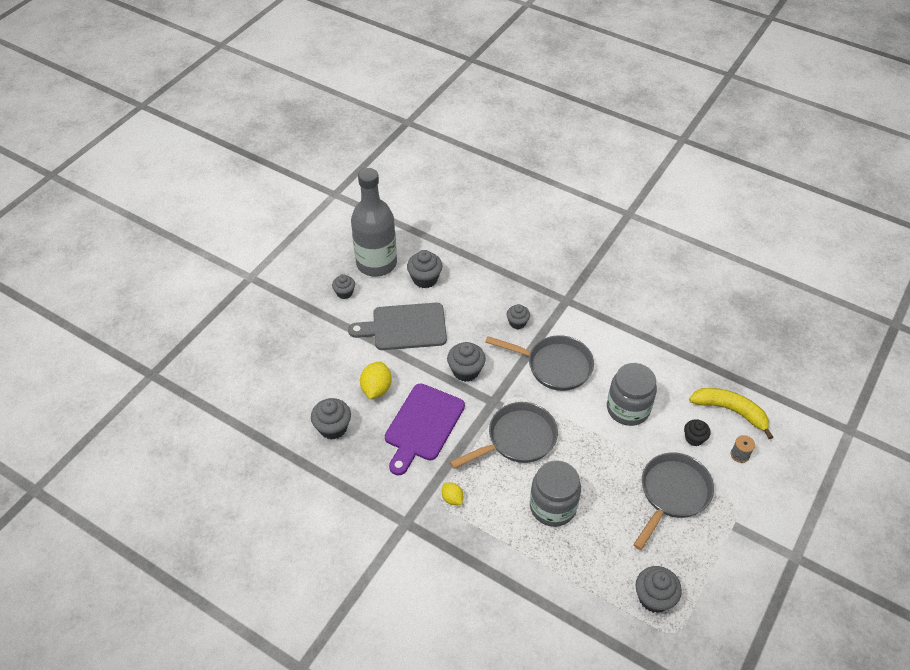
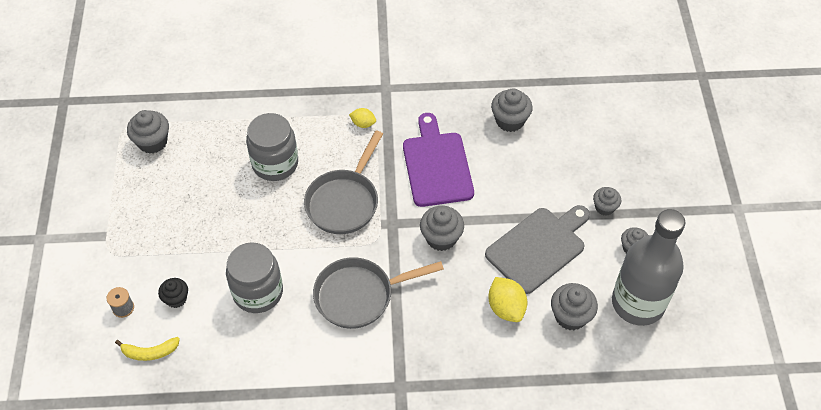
camera: 145 degrees right, 5 degrees up
yellow lemon [360,362,392,399] -> yellow lemon moved to [488,277,527,322]
grey cupcake [507,304,530,329] -> grey cupcake moved to [593,187,621,216]
grey pan [633,453,714,550] -> none
yellow banana [689,388,773,439] -> yellow banana [115,337,180,361], size x0.61

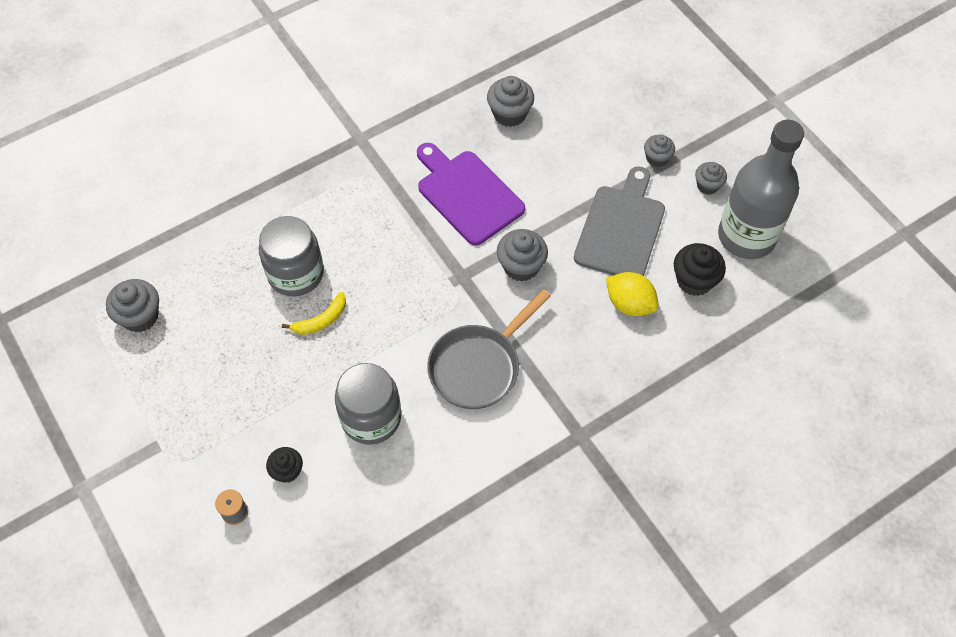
camera: 30 degrees left, 5 degrees up
yellow banana [115,337,180,361] -> yellow banana moved to [282,292,346,335]
grey pan [304,130,383,234] -> none
yellow lemon [349,108,376,128] -> none
grey cupcake [551,283,598,330] -> black cupcake [674,243,726,296]

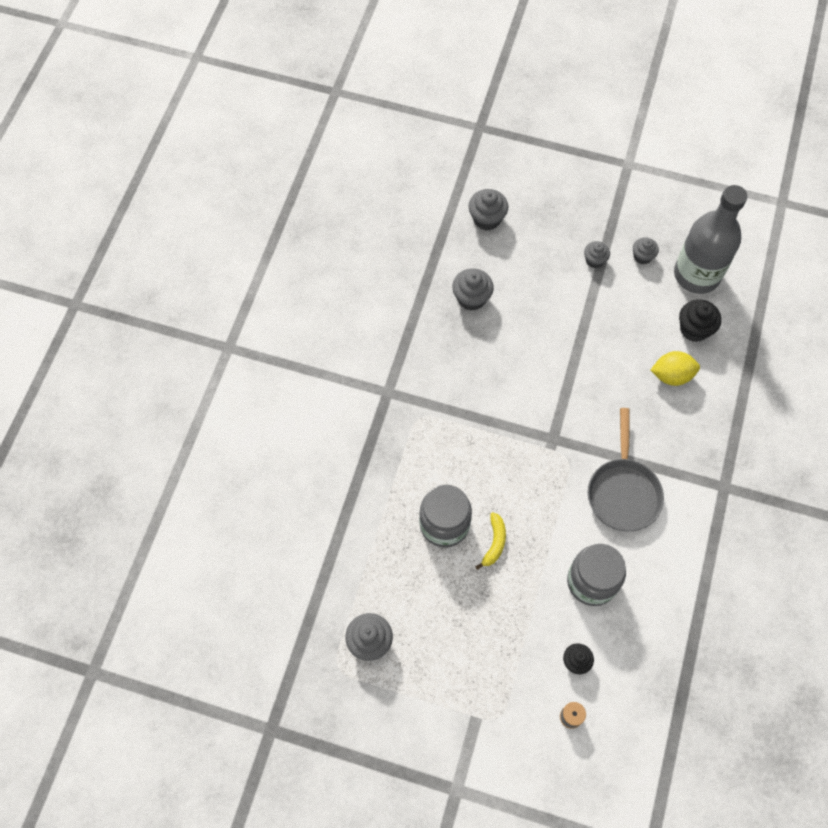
camera: 40 degrees left, 5 degrees up
purple cutting board [417,143,525,246] -> none
grey cupcake [497,229,548,282] -> grey cupcake moved to [469,189,508,231]
grey cutting board [574,166,665,276] -> none

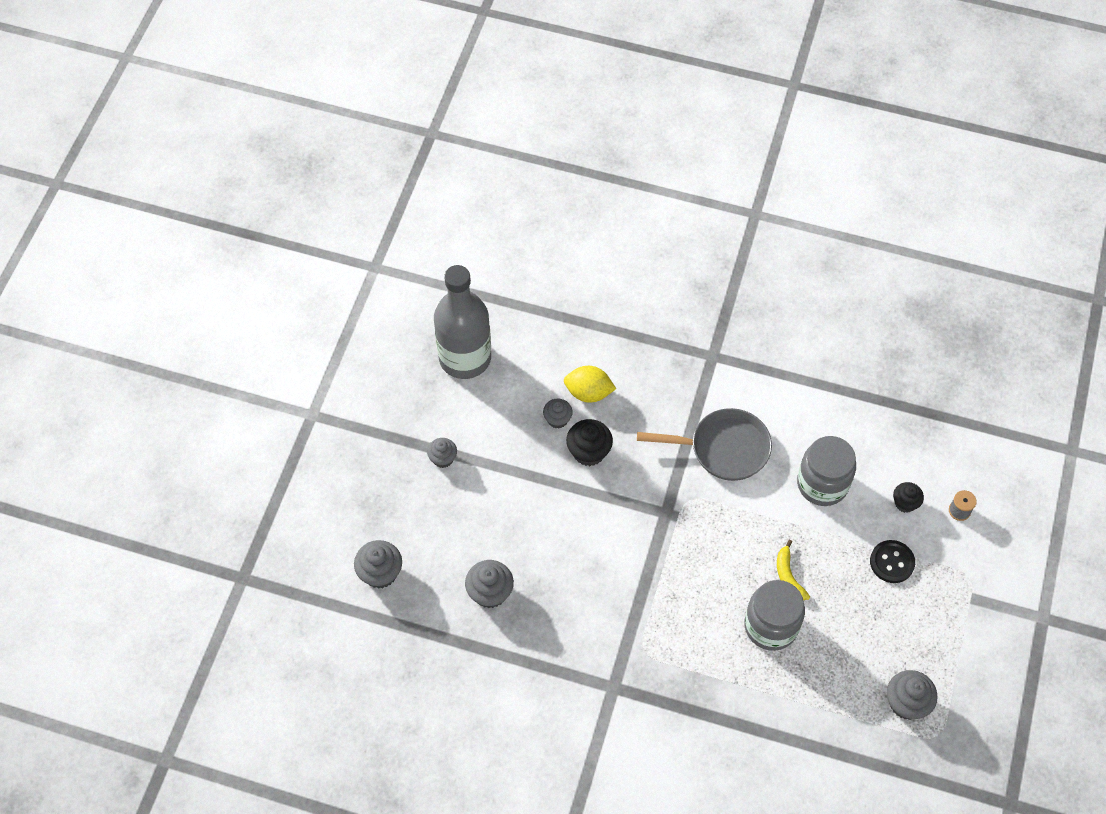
camera: 90 degrees left, 5 degrees down
yellow banana [475,512,506,570] -> yellow banana turned 120 degrees counterclockwise [777,540,810,600]
grey cupcake [633,237,659,264] -> grey cupcake moved to [543,399,573,429]
yellow lemon [651,351,700,386] -> yellow lemon turned 75 degrees counterclockwise [564,366,616,403]
black cupcake [679,299,721,342] -> black cupcake moved to [566,419,613,466]
none -> black button [870,540,915,583]

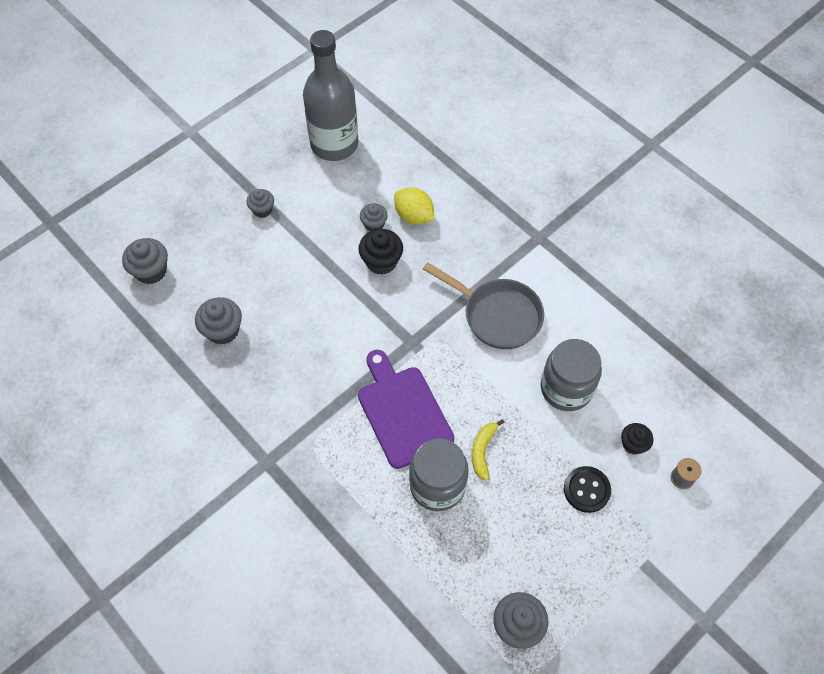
camera: 30 degrees right, 0 degrees up
none -> purple cutting board [358,350,454,469]

